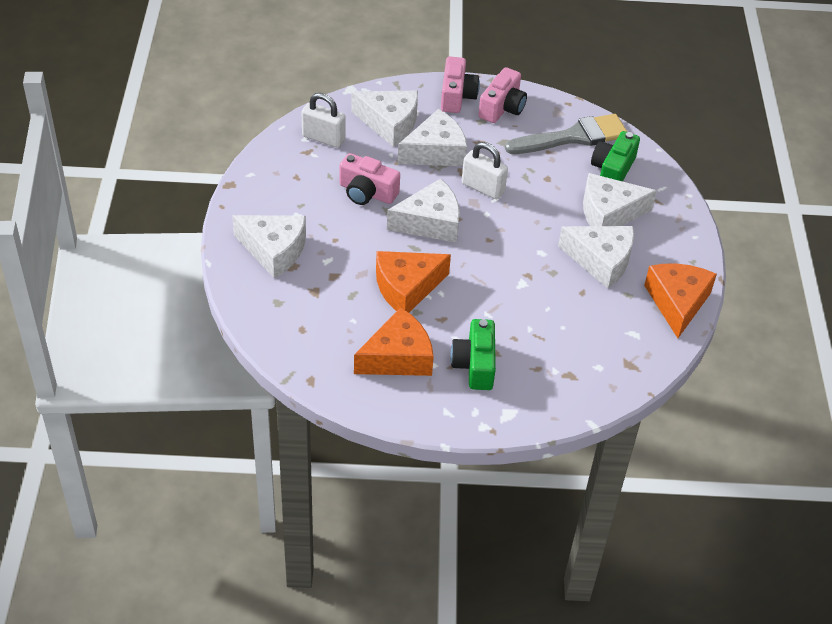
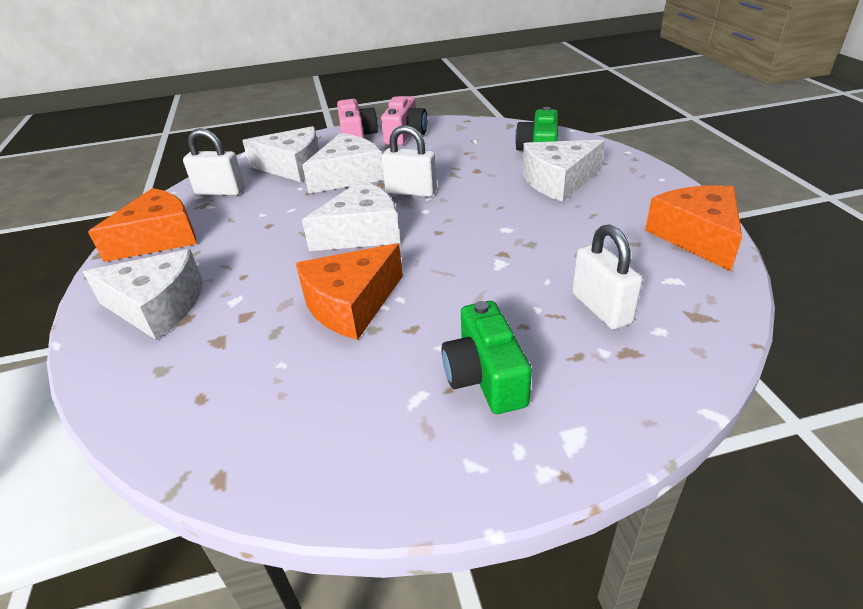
camera: 10 degrees left, 10 degrees down
pink camera [339,153,400,205] -> none
orange cheese [354,307,434,376] -> orange cheese moved to [88,188,197,262]
grey brush [505,114,627,154] -> none
white cheese [558,226,634,289] -> none
none -> white padlock [572,224,643,330]

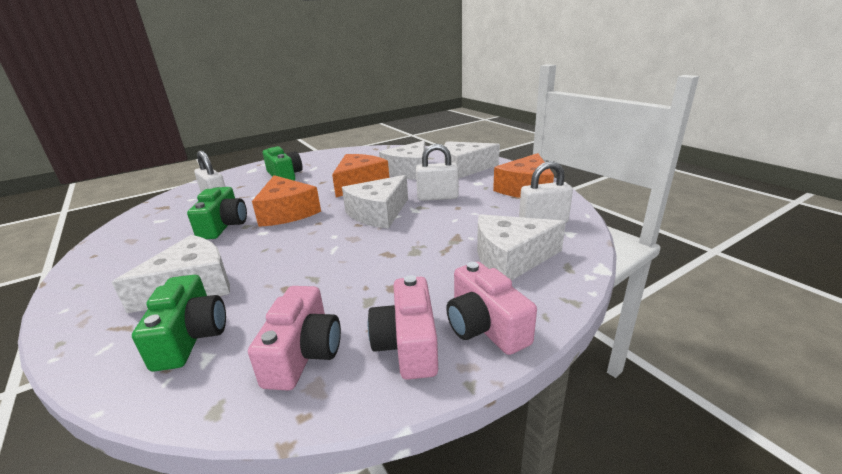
camera: 160 degrees right, 10 degrees down
white cheese [302,133,384,194] -> white cheese moved to [379,141,425,180]
white padlock [381,125,437,197] -> white padlock moved to [416,144,458,201]
orange cheese [645,185,742,271] -> orange cheese moved to [252,175,321,227]
none -> green camera [187,187,247,239]
none -> pink camera [248,286,341,391]

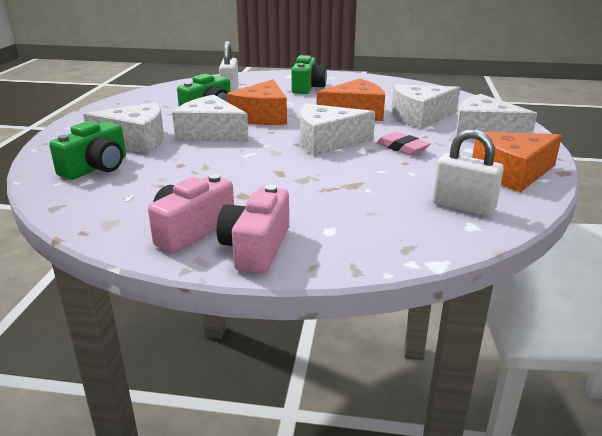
camera: 40 degrees right, 0 degrees up
pink camera [248,286,341,391] -> none
white padlock [416,144,458,201] -> pink eraser [376,132,431,155]
white cheese [477,214,566,281] -> white cheese moved to [172,95,249,142]

